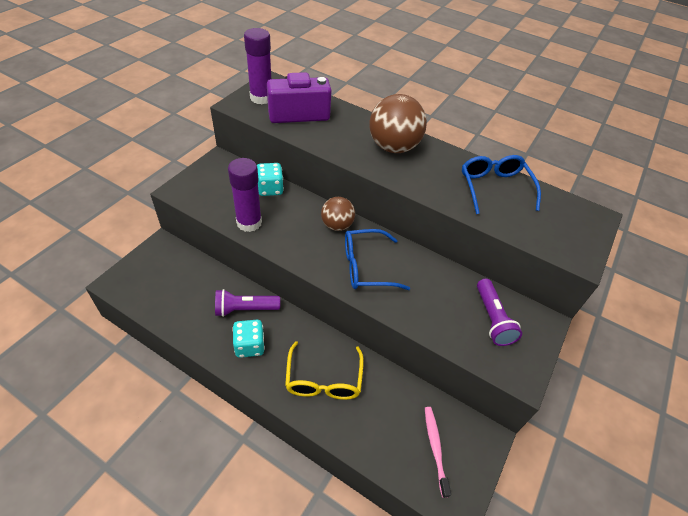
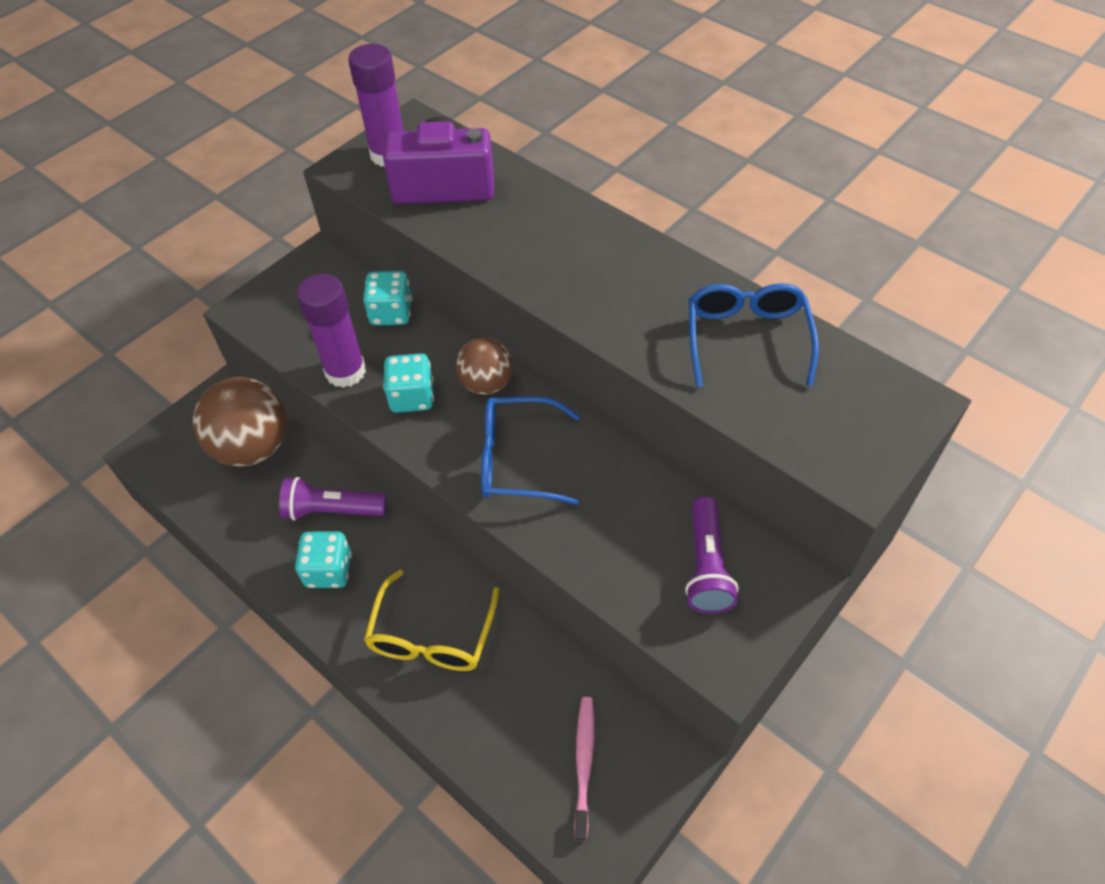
camera: 15 degrees right, 5 degrees up
brown ball [369,94,427,153] -> brown ball moved to [193,377,287,467]
none -> turquoise dice [383,353,434,413]

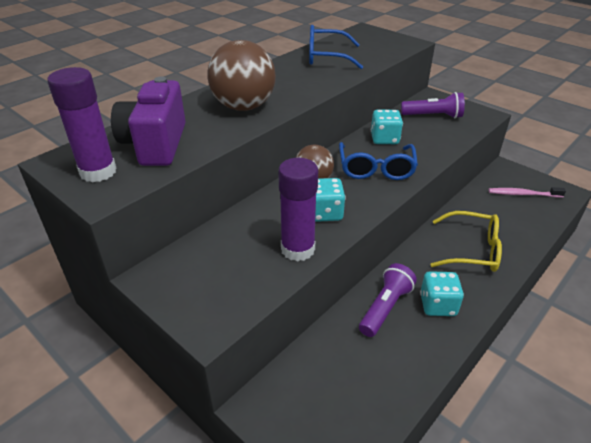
camera: 90 degrees left, 15 degrees down
brown ball [193,377,287,467] -> brown ball moved to [208,40,276,111]
purple flashlight [279,477,387,521] -> purple flashlight turned 150 degrees counterclockwise [359,263,417,337]
turquoise dice [363,271,412,325] -> turquoise dice moved to [371,110,403,144]

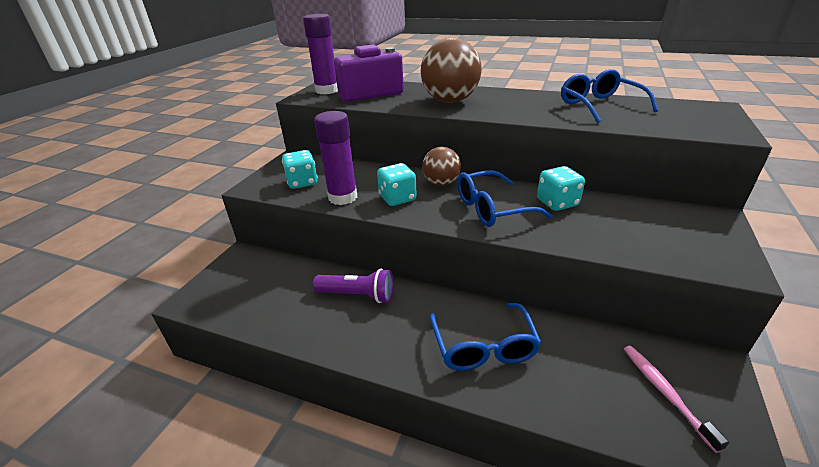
camera: 70 degrees right, 5 degrees down
purple flashlight [401,92,465,118] -> none
turquoise dice [420,271,464,316] -> turquoise dice moved to [282,150,318,189]
yellow glasses [430,211,502,272] -> blue glasses [430,303,541,371]

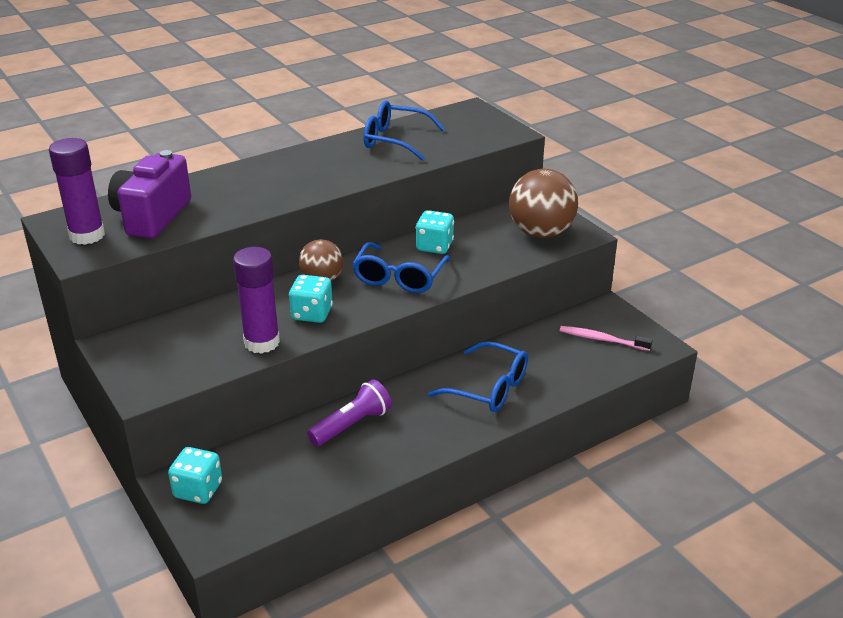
camera: 55 degrees left, 0 degrees up
turquoise dice [282,150,318,189] -> turquoise dice moved to [168,447,222,504]
brown ball [421,38,482,103] -> brown ball moved to [509,169,578,238]

